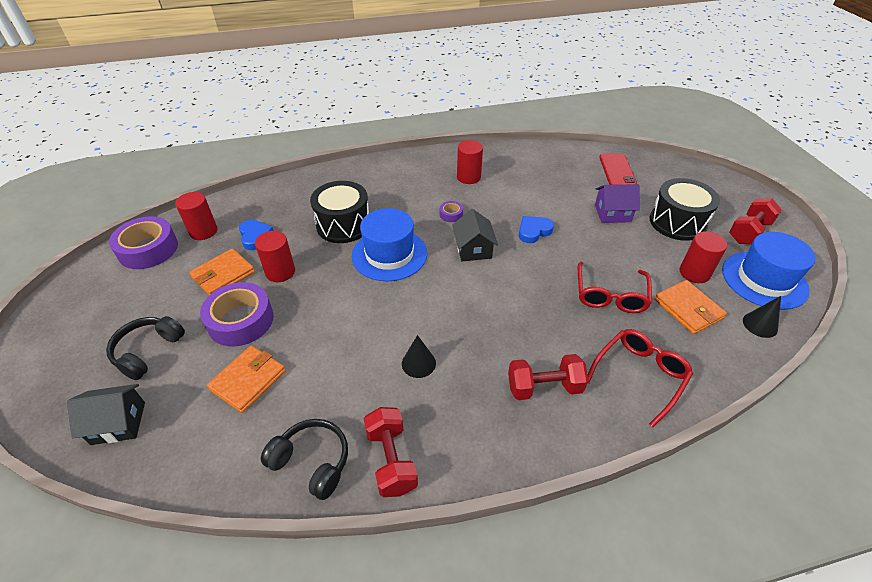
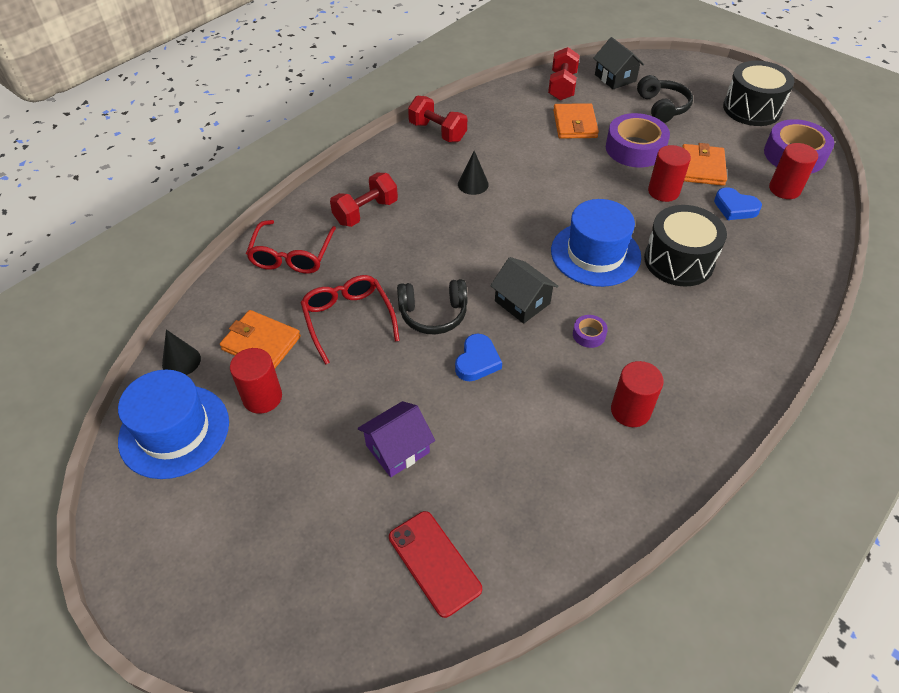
camera: 145 degrees right, 5 degrees up
black house [67,384,145,445] -> black house turned 75 degrees counterclockwise [593,37,644,89]
black headphones [261,419,348,500] -> black headphones moved to [397,279,467,334]
black drum [650,178,720,241] -> black drum moved to [723,61,794,126]
red dumbbell [729,198,782,244] -> red dumbbell moved to [548,47,580,101]

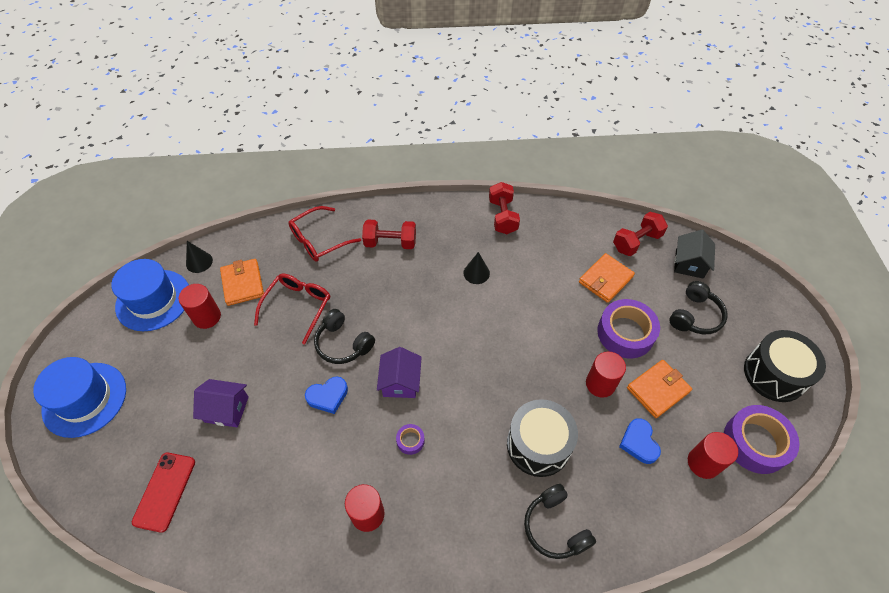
camera: 45 degrees right, 5 degrees up
black house [490,257,559,324] -> purple house [377,347,422,398]
blue hat [551,199,641,287] -> blue hat moved to [33,357,126,438]
none -> black headphones [524,484,596,559]

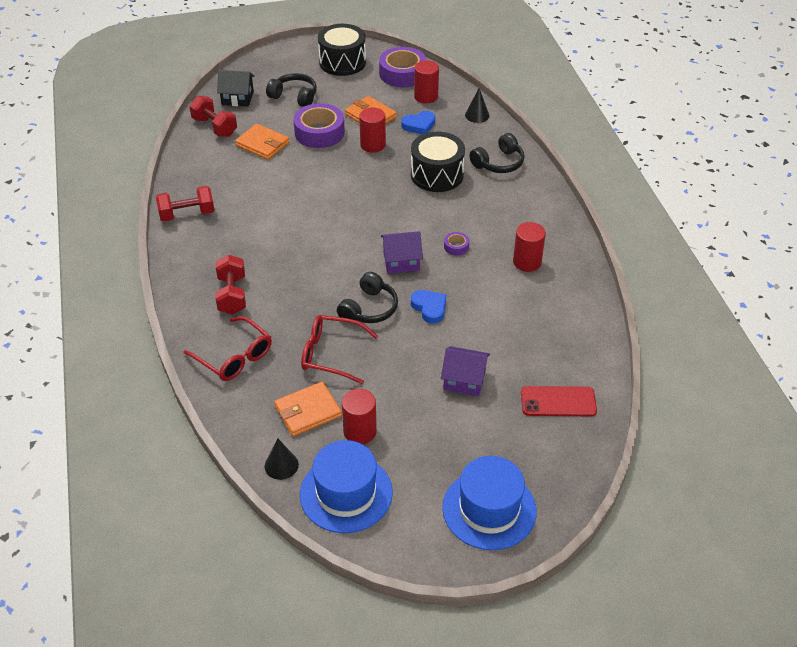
camera: 100 degrees left, 10 degrees down
purple house [193,379,249,427] -> purple house turned 75 degrees counterclockwise [441,346,490,396]
black cone [463,252,490,284] -> black cone moved to [465,88,489,123]

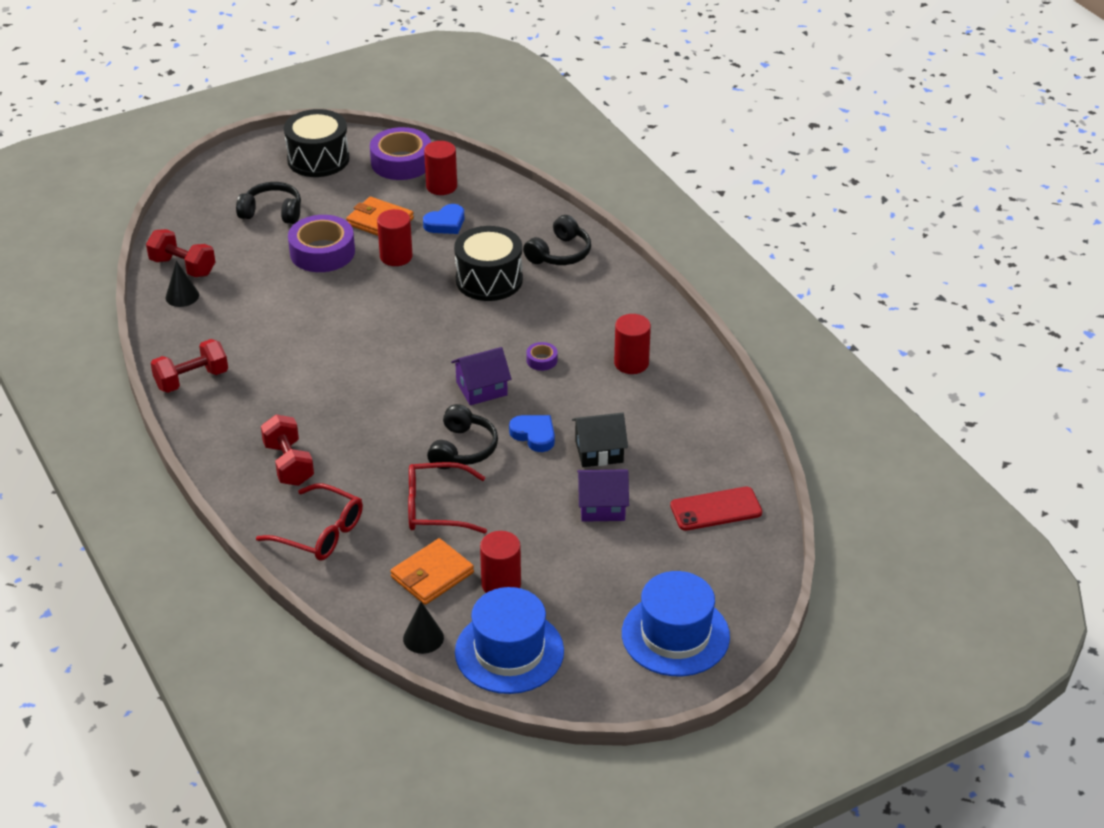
camera: 15 degrees left, 5 degrees down
black house [217,70,255,107] -> black house moved to [572,412,628,467]
orange wallet [235,124,289,160] -> none
black cone [465,88,489,123] -> black cone moved to [165,261,199,307]

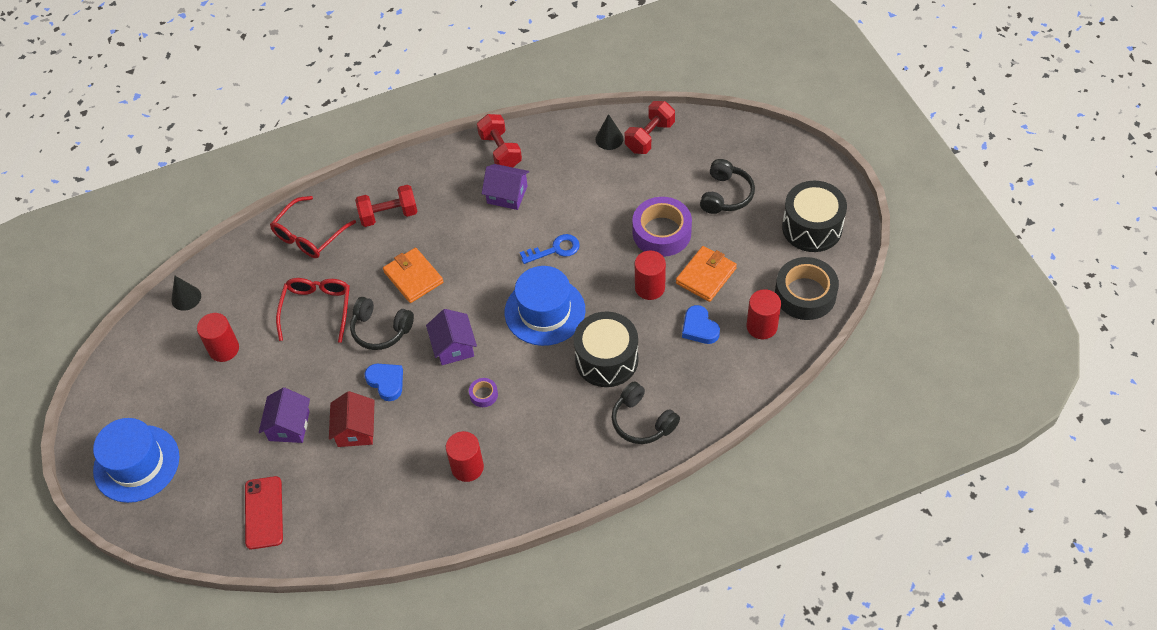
camera: 100 degrees right, 15 degrees up
purple tape [370,127,431,180] -> black tape [775,257,839,320]
orange wallet [390,538,474,605] -> orange wallet moved to [383,248,443,303]
blue hat [455,587,564,694] -> blue hat moved to [505,266,585,346]
blue heart [509,415,555,452] -> blue heart turned 90 degrees counterclockwise [365,364,403,401]
black house [572,412,628,467] -> red house [329,391,375,447]
none -> purple house [482,164,529,210]
none -> blue key [520,234,580,264]

